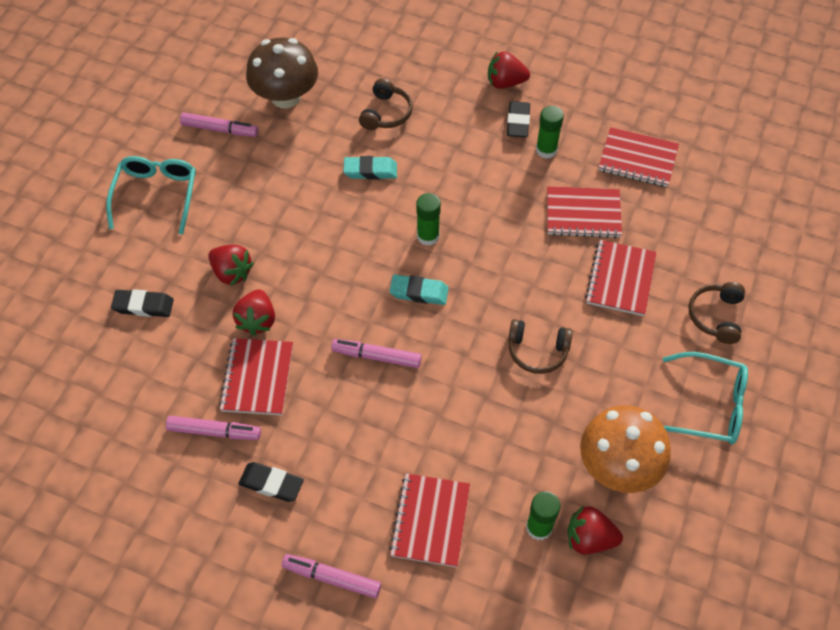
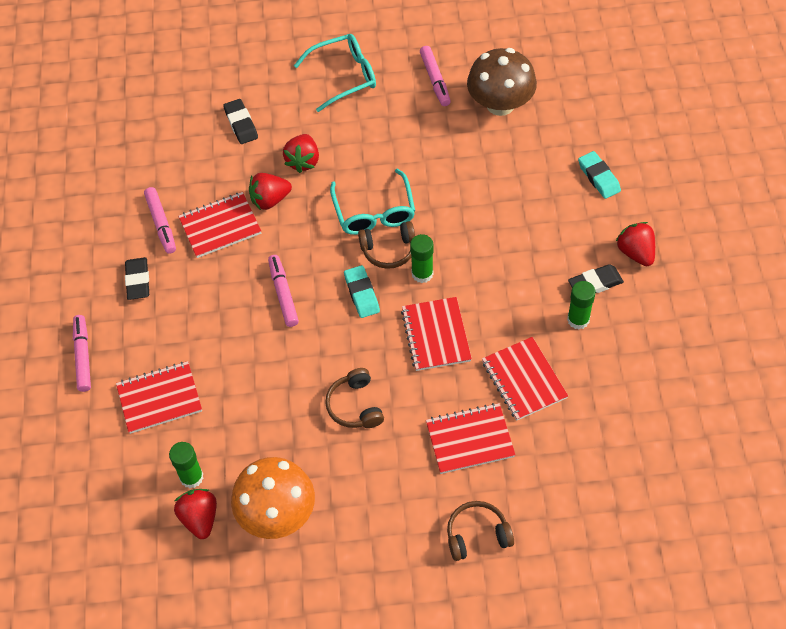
camera: 65 degrees right, 0 degrees up
turquoise eraser [343,156,397,180] -> turquoise eraser moved to [578,151,621,199]
brown headphones [359,78,413,130] -> brown headphones moved to [358,221,415,269]
red notebook [598,127,679,187] -> red notebook moved to [401,297,472,371]
turquoise glasses [663,352,748,445] -> turquoise glasses moved to [330,168,415,235]

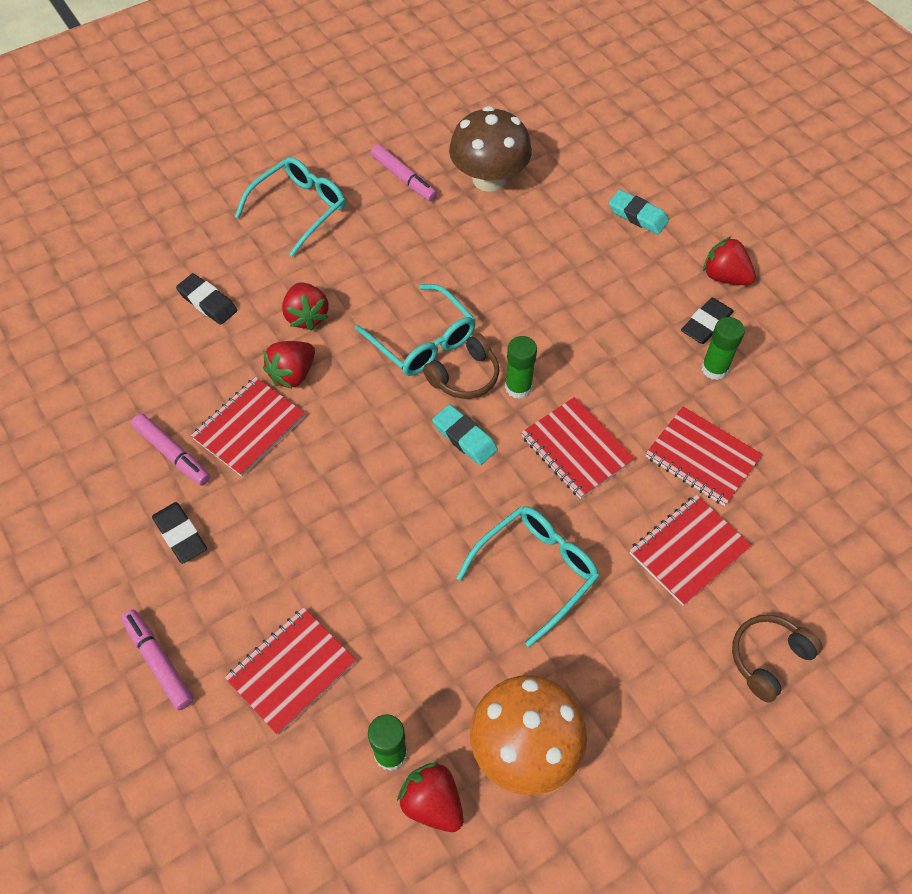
camera: 30 degrees left, 0 degrees up
pink marker [268,255,299,327] -> none
brown headphones [325,368,384,428] -> turquoise glasses [456,506,599,647]

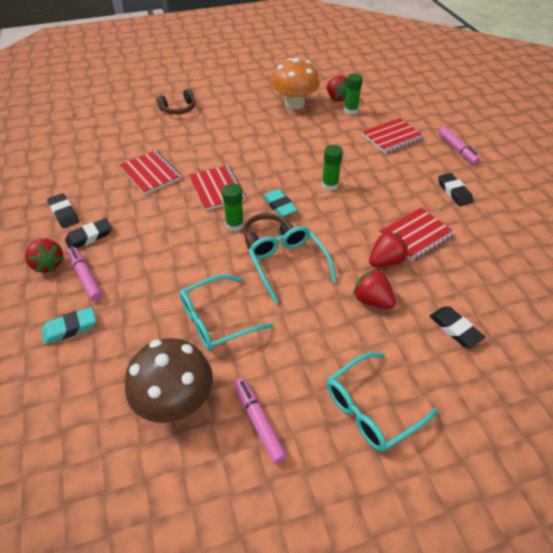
camera: 165 degrees left, 10 degrees down
pink marker [131,414,210,486] -> pink marker moved to [67,247,103,302]
red strawberry [282,282,329,331] -> red strawberry turned 45 degrees counterclockwise [353,268,396,309]
turquoise glasses [456,506,599,647] -> turquoise glasses moved to [180,274,274,351]
turquoise eraser [609,190,669,234] -> turquoise eraser turned 75 degrees counterclockwise [42,307,96,345]
red notebook [629,495,752,606] -> none
green glue stick [701,317,745,380] -> green glue stick moved to [322,145,343,191]
none -> black eraser [47,193,79,228]

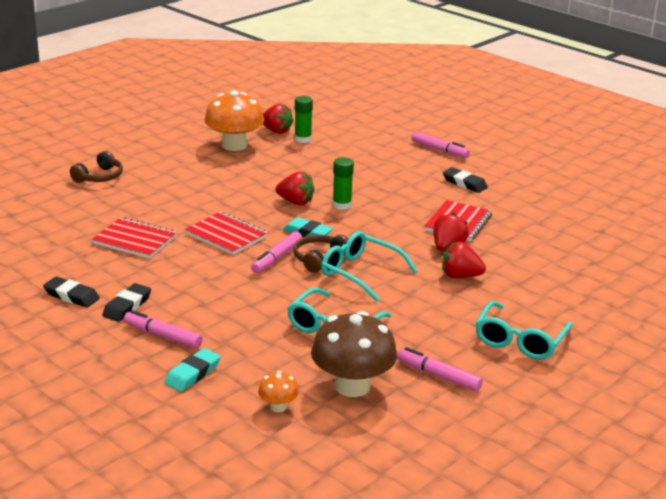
camera: 30 degrees left, 20 degrees down
red strawberry [25,239,64,273] -> red strawberry moved to [276,171,315,205]
green glue stick [222,184,244,231] -> pink marker [251,231,302,273]
red notebook [362,118,424,153] -> none
black eraser [429,307,485,347] -> none
none -> orange mushroom [258,371,299,412]

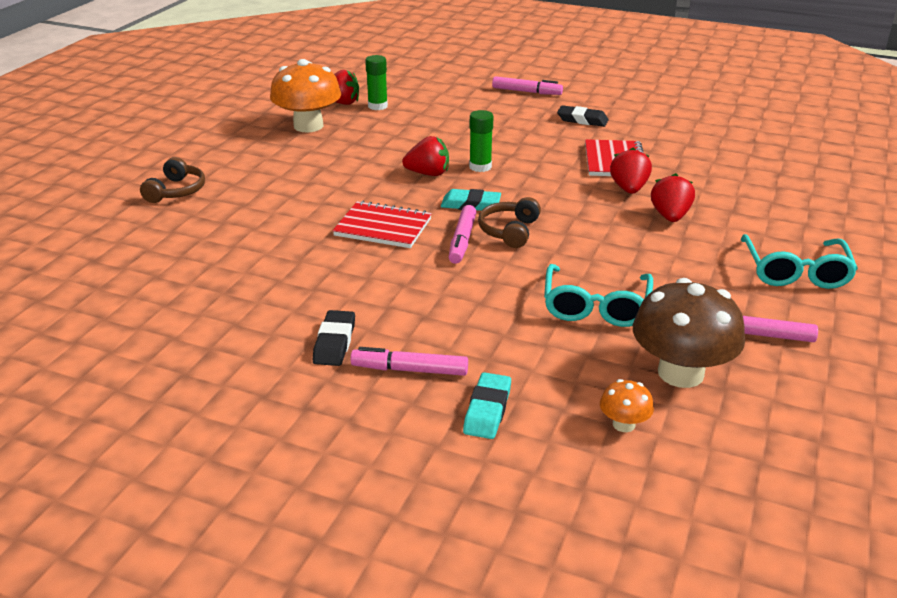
camera: 20 degrees left, 5 degrees up
black eraser [43,277,100,308] -> none
red notebook [92,217,177,259] -> none
turquoise glasses [321,231,418,301] -> none
red strawberry [442,242,486,278] -> red strawberry turned 105 degrees clockwise [651,173,695,222]

